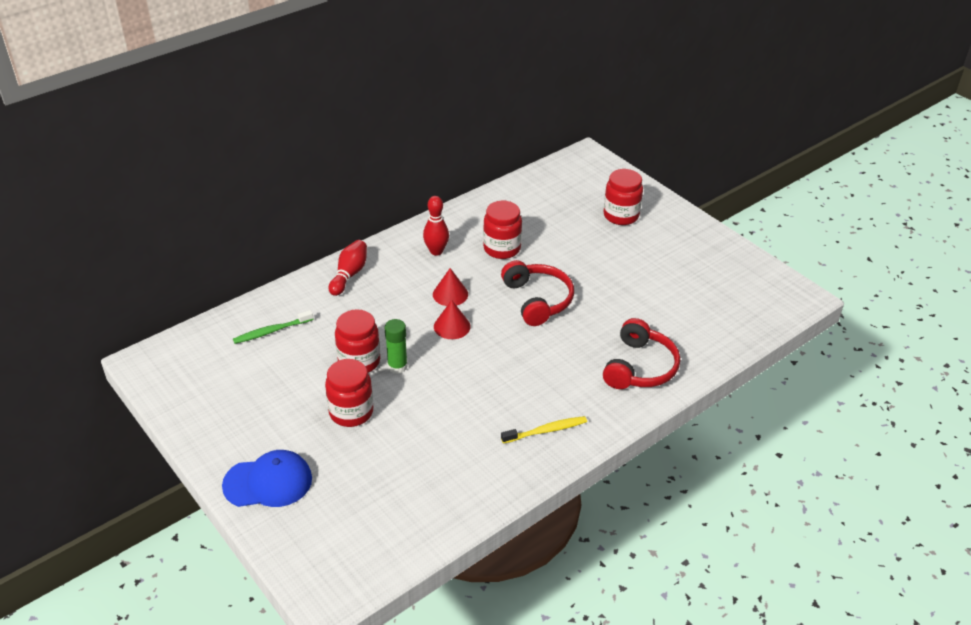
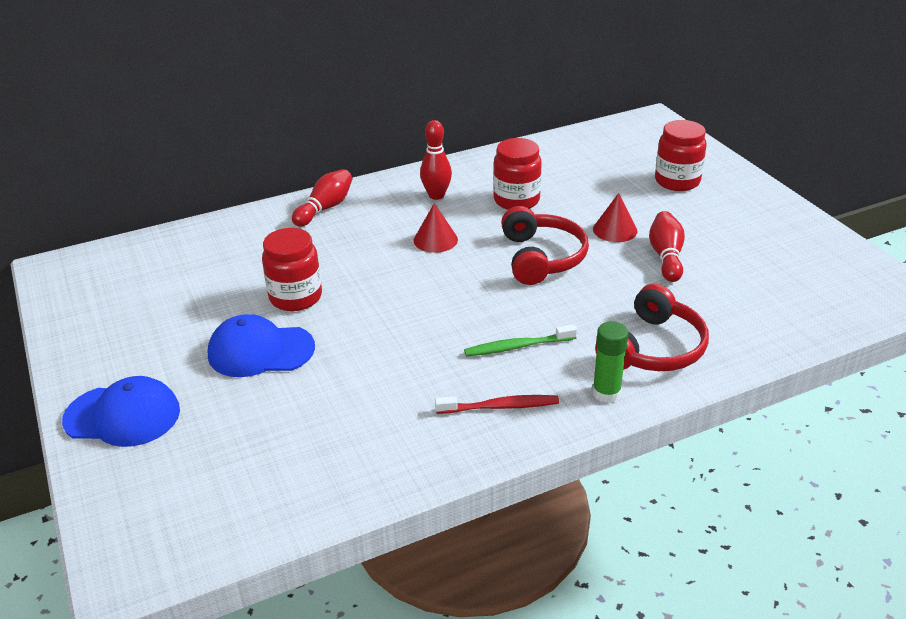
camera: 15 degrees right, 5 degrees down
green toothbrush [233,310,313,344] -> green toothbrush moved to [464,324,577,356]
red jar [325,359,373,427] -> blue cap [208,314,315,377]
green glue stick [385,319,408,374] -> green glue stick moved to [592,321,629,403]
red cone [434,300,470,339] -> red cone moved to [593,193,638,242]
yellow toothbrush [501,416,587,444] -> red toothbrush [435,395,559,414]
none -> red bowling pin [649,211,685,282]

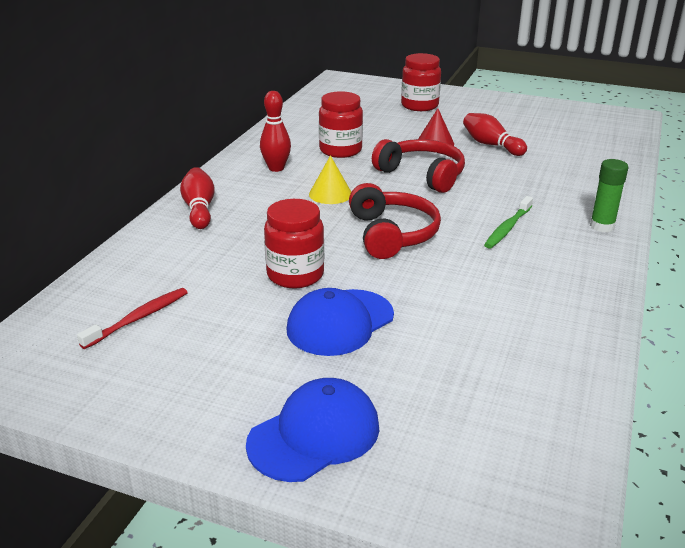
camera: 45 degrees left, 5 degrees down
red cone [414,203,458,253] -> yellow cone [309,155,351,204]
red toothbrush [435,395,559,414] -> red toothbrush moved to [77,288,188,349]
red headphones [595,284,709,371] -> red headphones moved to [349,183,441,259]

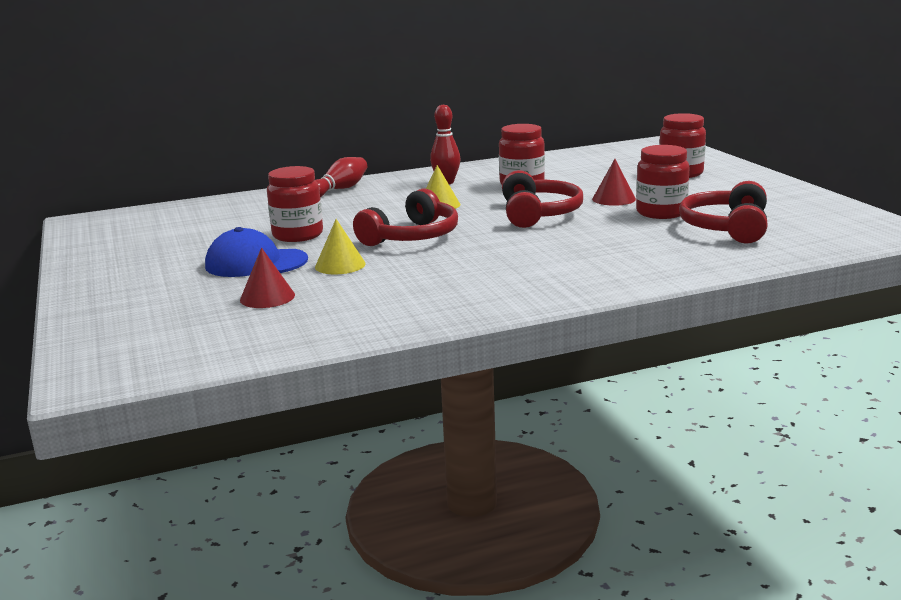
camera: 50 degrees right, 10 degrees down
red toothbrush [77,288,188,349] -> none
blue cap [246,378,379,482] -> none
red bowling pin [463,113,527,156] -> red jar [636,145,690,219]
green toothbrush [484,196,533,249] -> none
green glue stick [590,159,629,232] -> none
none -> red cone [240,248,295,308]
none -> yellow cone [315,219,366,275]
none -> red headphones [679,181,767,244]

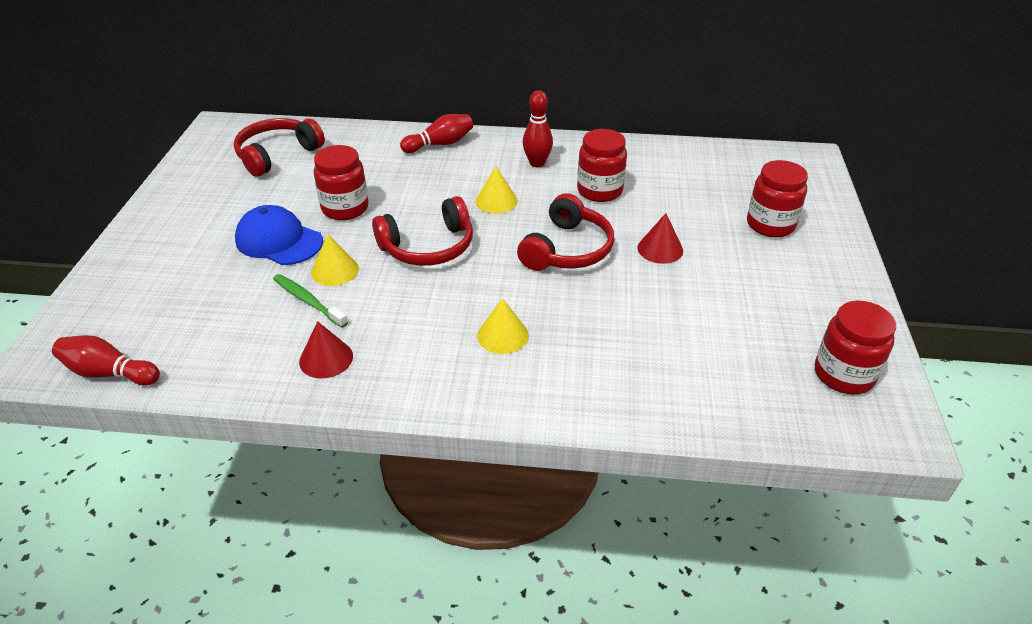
camera: 25 degrees right, 20 degrees up
red cone [240,248,295,308] -> red cone moved to [299,321,353,379]
red jar [636,145,690,219] -> red jar moved to [815,301,896,394]
red headphones [679,181,767,244] -> red headphones moved to [234,118,325,177]
none -> red bowling pin [52,335,160,386]
none -> green toothbrush [273,274,348,328]
none -> yellow cone [477,298,529,354]

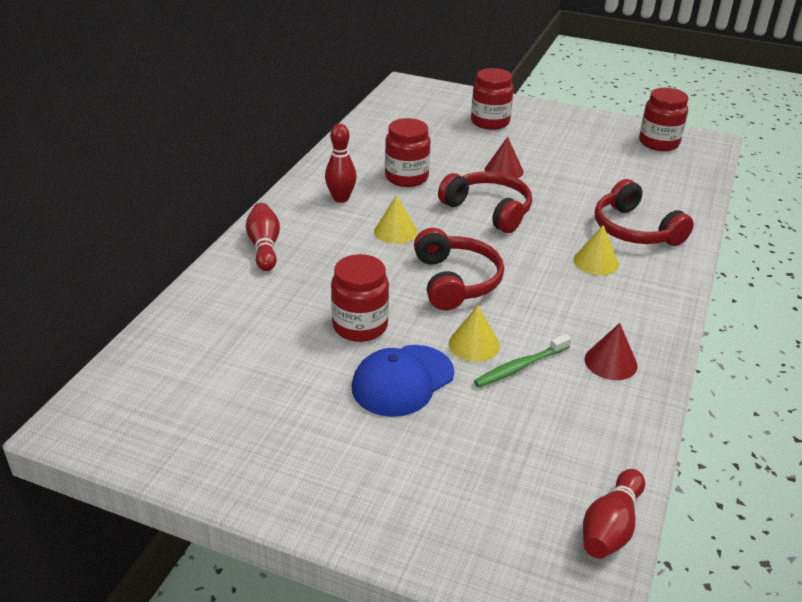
camera: 75 degrees left, 5 degrees down
red headphones [234,118,325,177] -> red headphones moved to [595,179,694,246]

